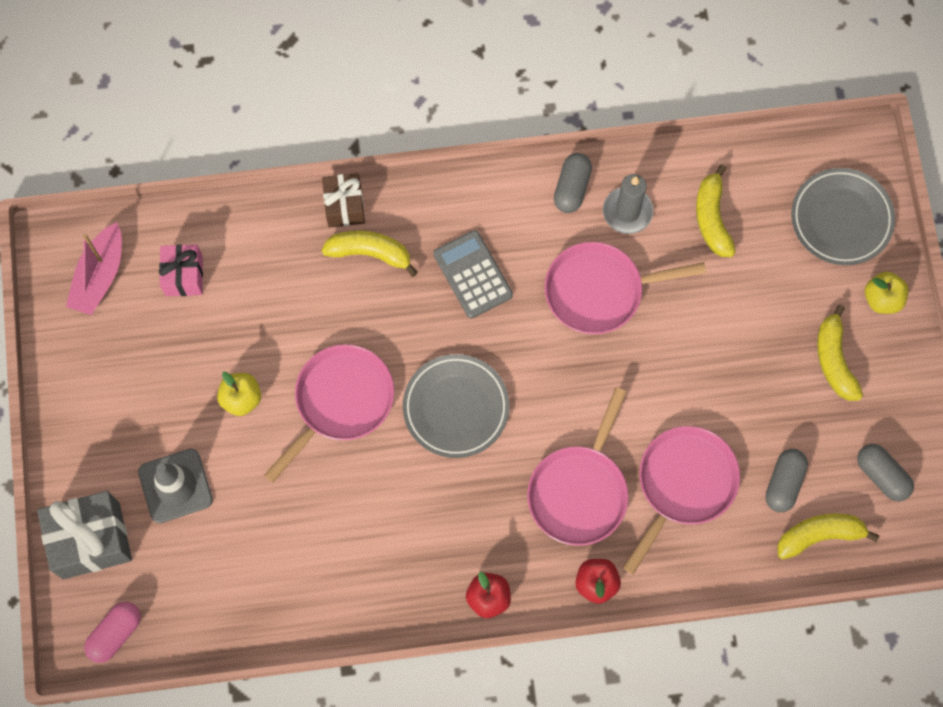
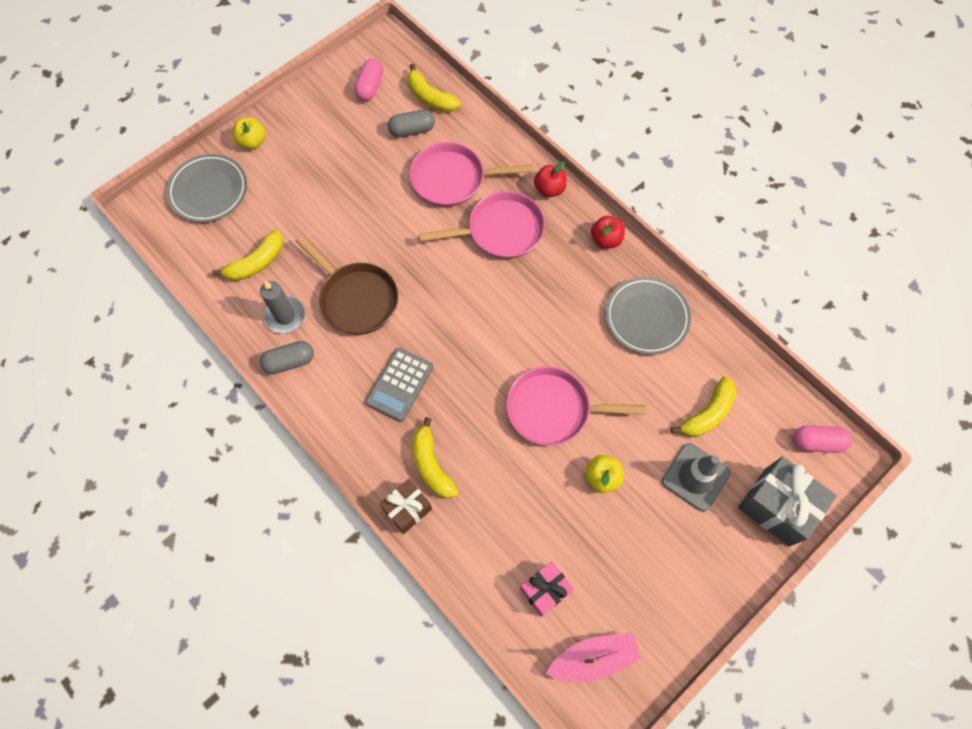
camera: 125 degrees left, 5 degrees down
grey plate [403,354,510,458] -> grey plate moved to [605,277,691,355]
pink pan [544,242,706,334] -> brown pan [296,235,398,335]
yellow banana [817,304,863,401] -> yellow banana moved to [671,377,736,437]
grey capsule [857,444,914,501] -> pink capsule [354,59,383,101]

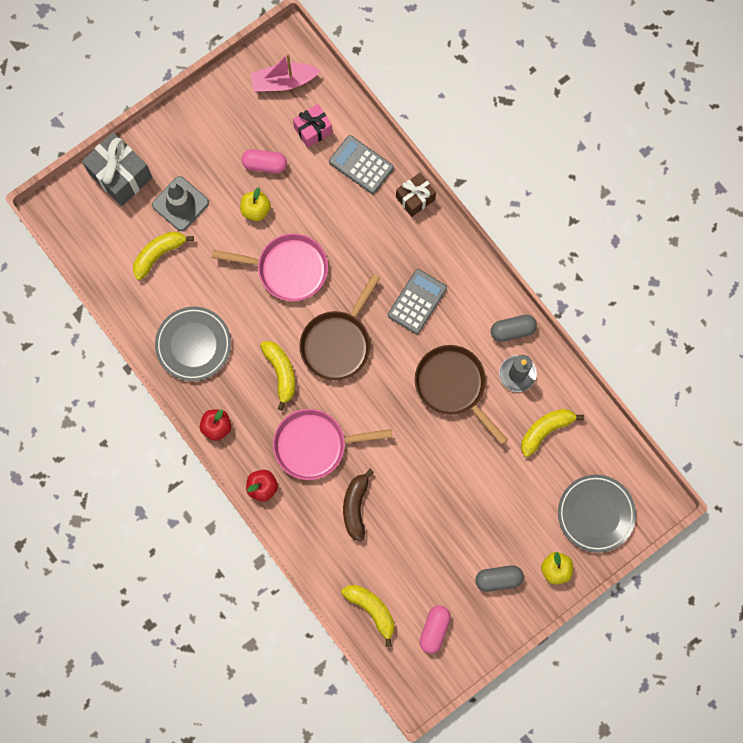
camera: 175 degrees left, 10 degrees up
grey capsule [388,110,435,137] -> grey capsule moved to [475,565,524,592]
pink pan [410,142,533,207] -> brown banana [343,469,374,542]
yellow banana [412,417,459,499] -> yellow banana moved to [260,341,295,411]
pink capsule [793,425,852,453] -> pink capsule moved to [241,149,287,173]
none -> brown pan [299,274,380,381]
none -> grey calculator [329,135,394,194]

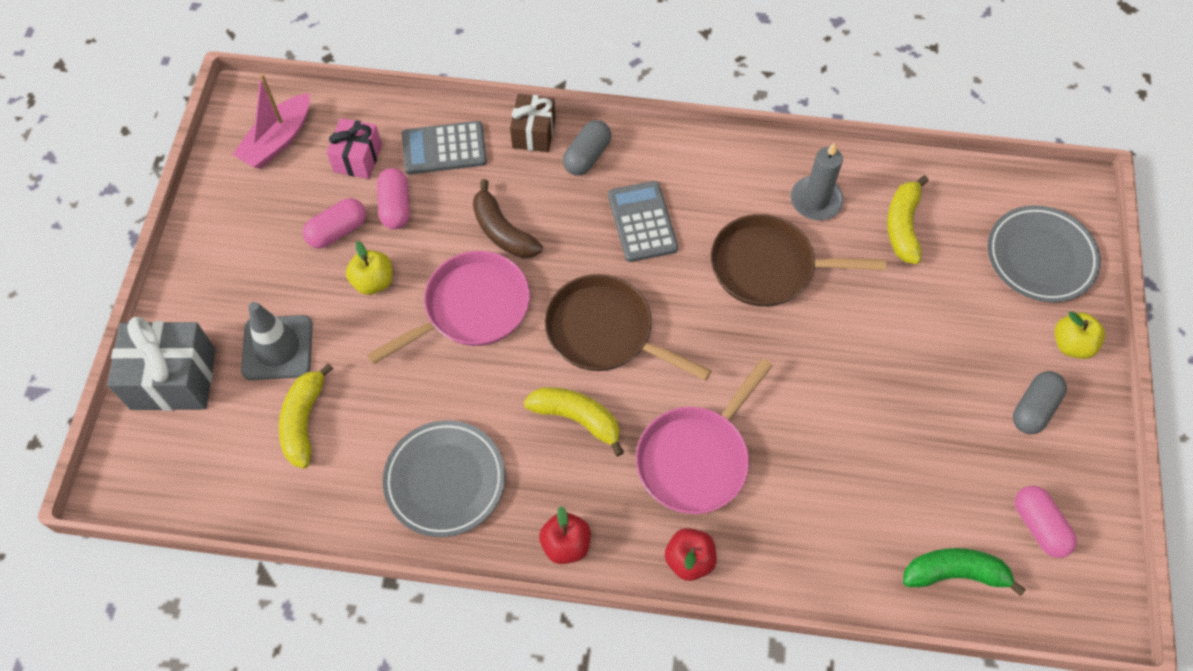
camera: 45 degrees left, 15 degrees down
brown pan [299,274,380,381] -> brown pan turned 135 degrees clockwise [545,274,712,381]
yellow banana [341,585,395,647] -> green banana [903,548,1026,596]
brown banana [343,469,374,542] -> brown banana moved to [473,179,543,258]
grey capsule [491,315,537,342] -> grey capsule moved to [563,120,611,175]
none -> pink capsule [377,168,410,229]

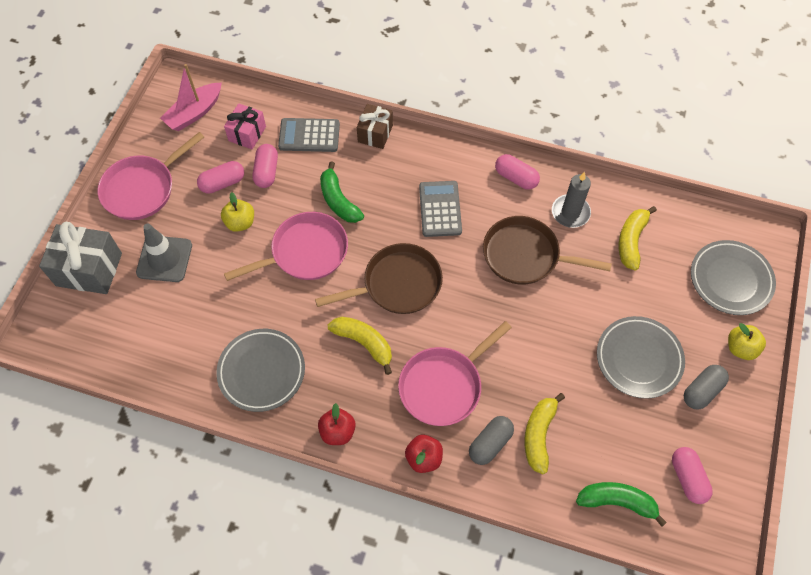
camera: 10 degrees right, 0 degrees up
yellow banana [279,363,333,469] -> yellow banana moved to [524,393,565,474]
brown banana [473,179,543,258] -> green banana [320,161,364,223]
brown pan [545,274,712,381] -> brown pan turned 120 degrees clockwise [315,243,443,314]
grey capsule [563,120,611,175] -> grey capsule moved to [469,416,514,465]
none -> pink pan [98,132,204,220]
none -> pink capsule [495,154,540,190]
none -> grey plate [597,316,685,399]

